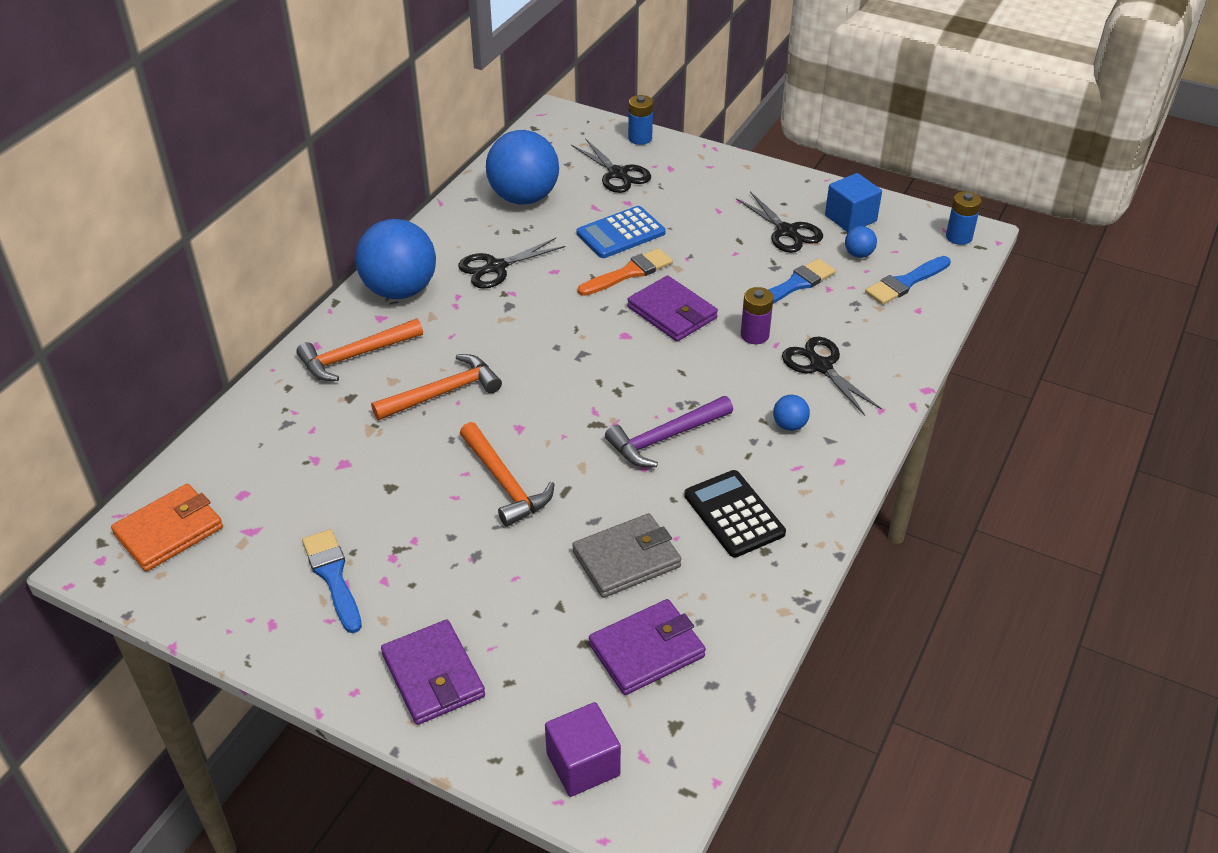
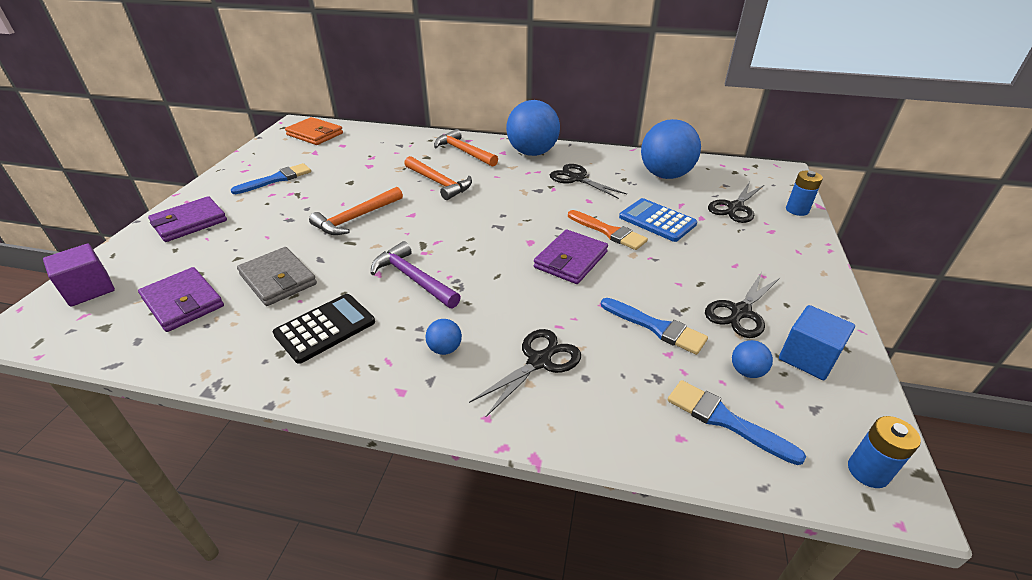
camera: 75 degrees right, 5 degrees down
purple battery [741,287,773,344] -> none

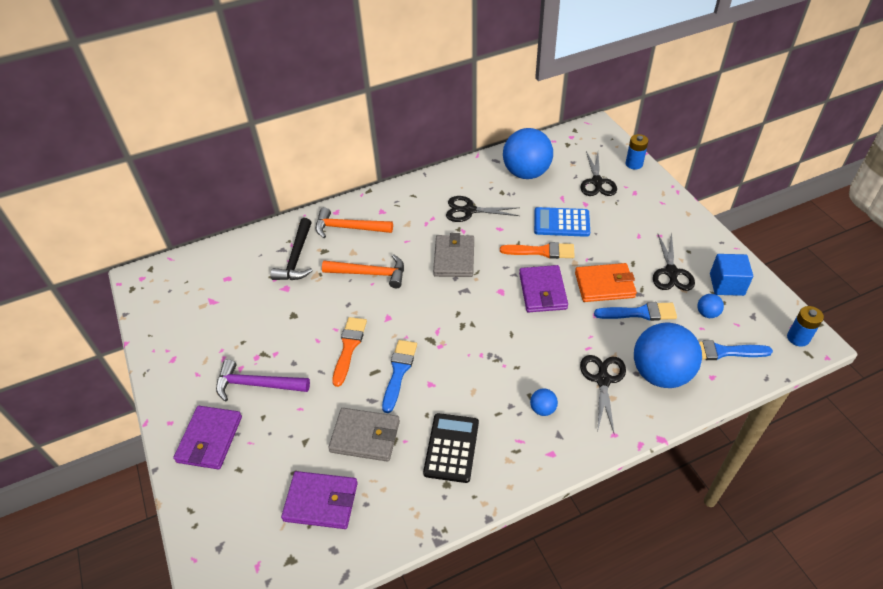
camera: 35 degrees left, 10 degrees up
purple cube [43,244,115,307] -> none
blue brush [231,163,311,194] -> blue brush moved to [382,340,417,413]
orange wallet [285,117,343,145] -> orange wallet moved to [575,263,637,302]
orange hammer [309,187,403,235] -> orange brush [332,317,367,387]
purple hammer [371,241,461,308] -> purple hammer moved to [216,359,310,401]
blue ball [506,100,560,156] -> blue ball moved to [634,323,702,388]
none -> black hammer [271,218,313,280]
none -> grey wallet [433,233,474,277]

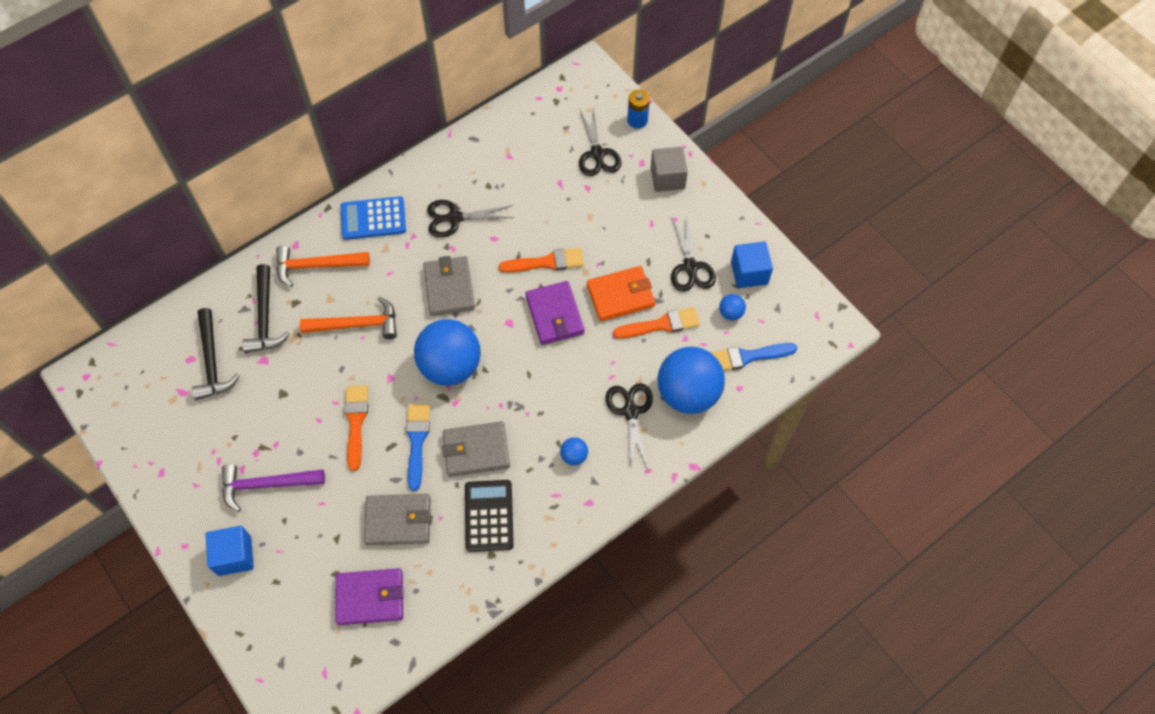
camera: 15 degrees left, 15 degrees up
purple wallet [173,406,242,470] -> blue cube [206,526,254,576]
blue ball [503,128,553,179] -> blue ball moved to [414,319,481,386]
blue calculator [534,207,590,237] -> blue calculator moved to [340,196,406,240]
blue brush [594,302,677,321] -> orange brush [613,307,700,339]
blue battery [787,306,824,347] -> none
none -> black hammer [192,308,240,400]
none -> grey wallet [442,421,510,477]
none -> grey cube [650,147,688,192]

